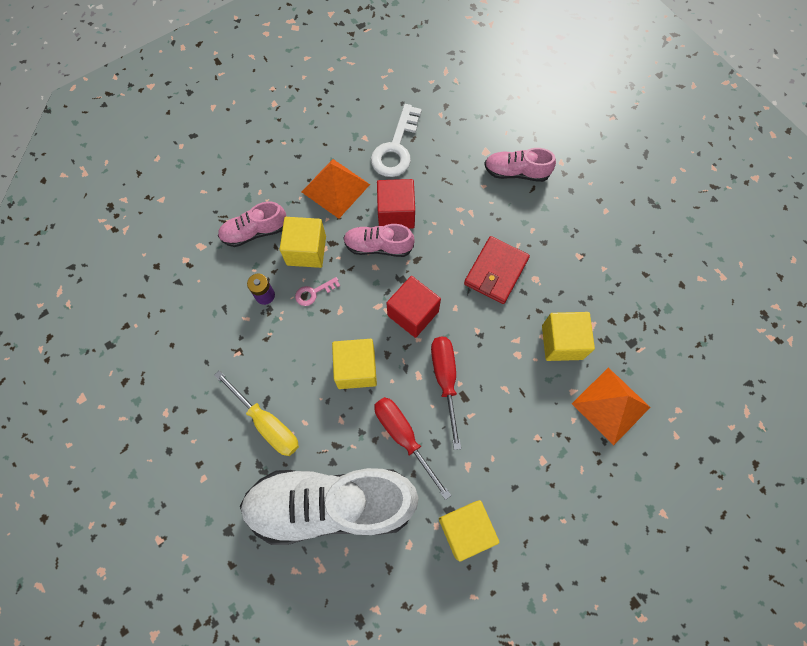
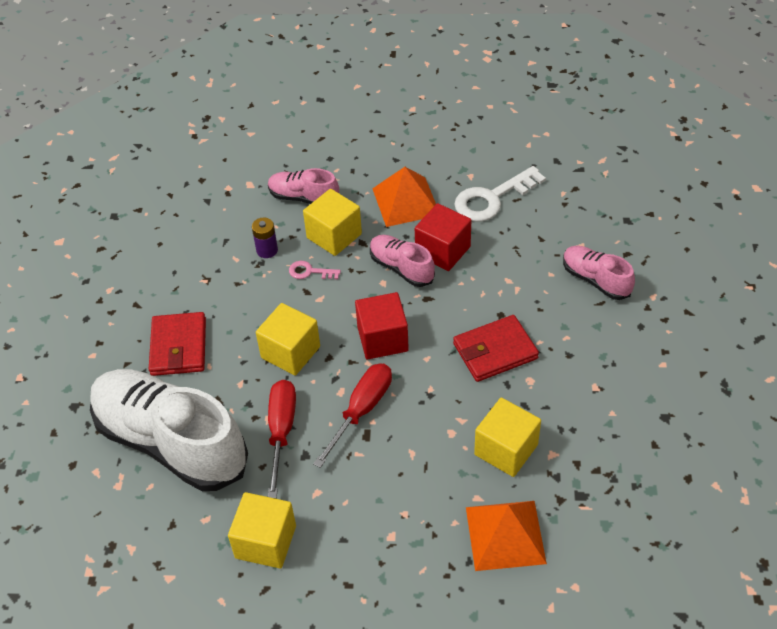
camera: 40 degrees right, 20 degrees down
yellow screwdriver [214,370,299,456] -> red wallet [149,312,206,376]

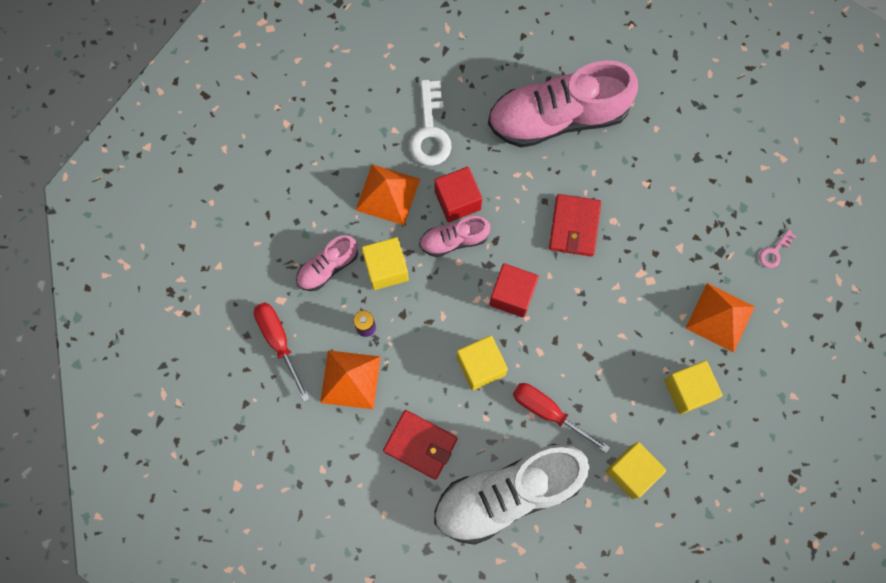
camera: 60 degrees left, 25 degrees up
pink key [289,261,341,279] -> pink key moved to [759,230,796,268]
red screwdriver [313,363,392,468] -> red screwdriver moved to [254,303,310,402]
yellow cube [474,398,541,477] -> yellow cube moved to [664,361,723,414]
pink shoe [563,246,635,300] -> pink shoe [488,60,638,148], size x2.09
none -> orange pyramid [320,350,381,409]

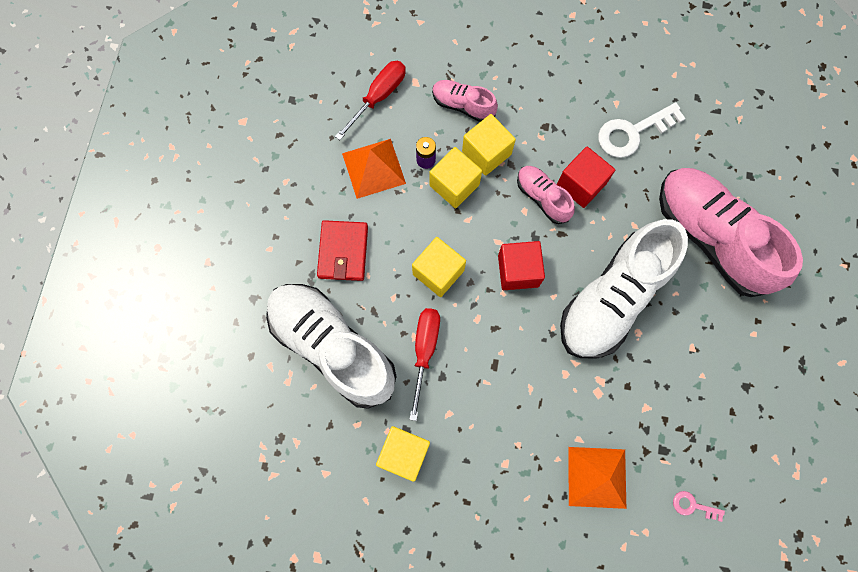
camera: 65 degrees right, 0 degrees up
orange pyramid [356,164,420,225] -> none
red wallet [549,194,601,257] -> white shoe [560,219,688,358]
yellow cube [664,361,723,414] -> yellow cube moved to [430,147,482,208]

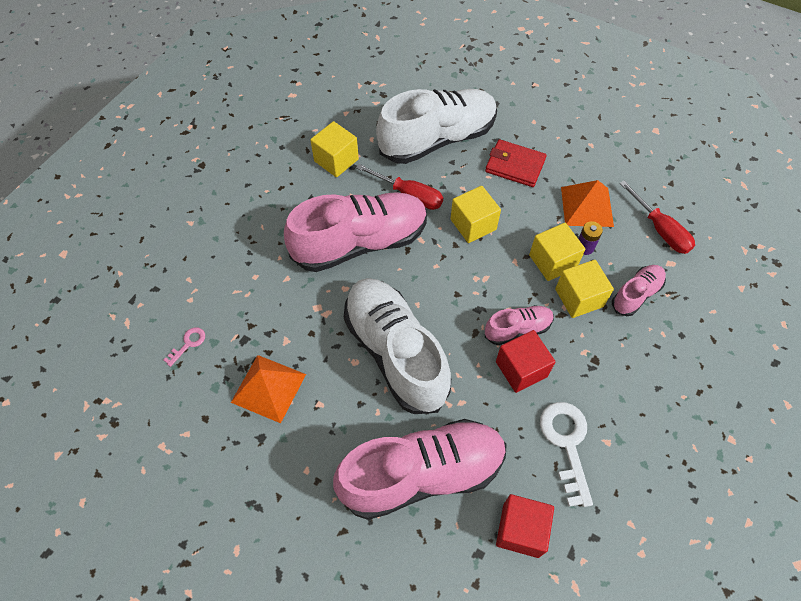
camera: 110 degrees right, 15 degrees down
red cube [498,241,545,290] -> red cube moved to [496,494,554,558]
orange pyramid [569,447,626,509] -> orange pyramid moved to [231,355,306,423]
none -> pink shoe [284,192,427,272]

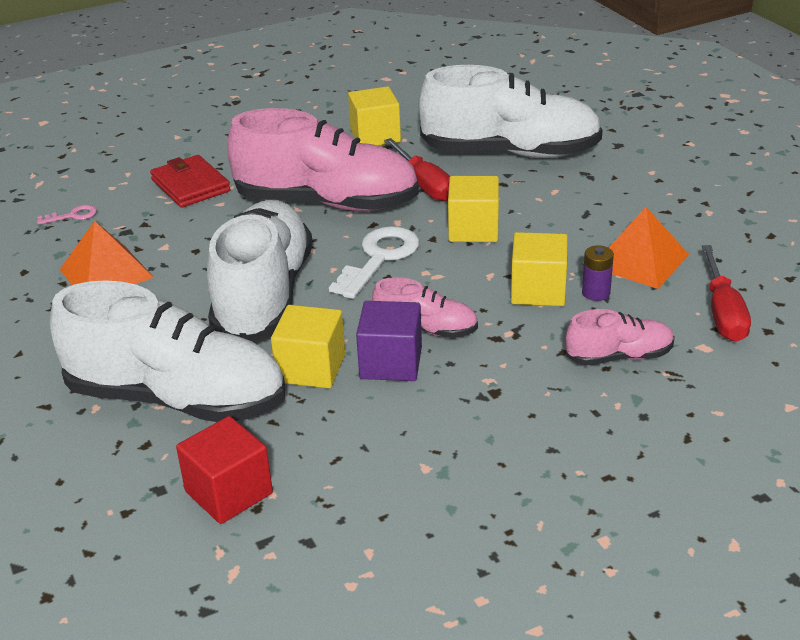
camera: 35 degrees right, 25 degrees down
pink shoe [333,419,507,520] -> white shoe [50,280,285,422]
red wallet [485,139,547,187] -> red wallet moved to [150,155,230,208]
red cube [496,330,555,393] -> purple cube [356,301,422,381]
white key [540,402,593,507] -> white key moved to [329,226,419,299]
yellow cube [555,260,614,318] -> yellow cube moved to [271,305,345,388]

